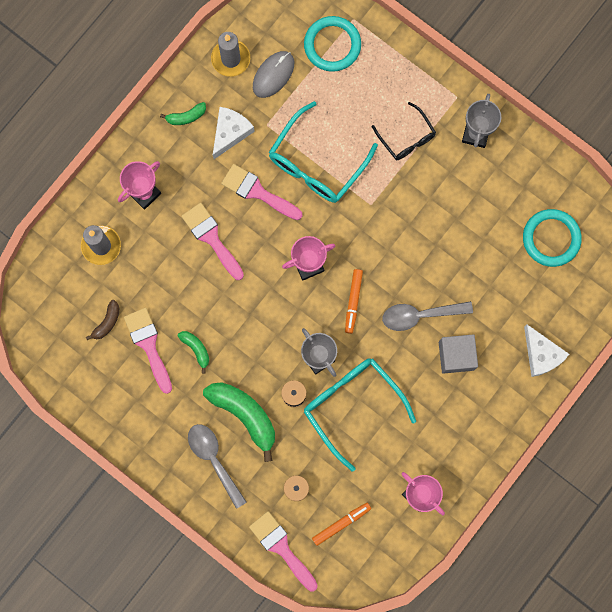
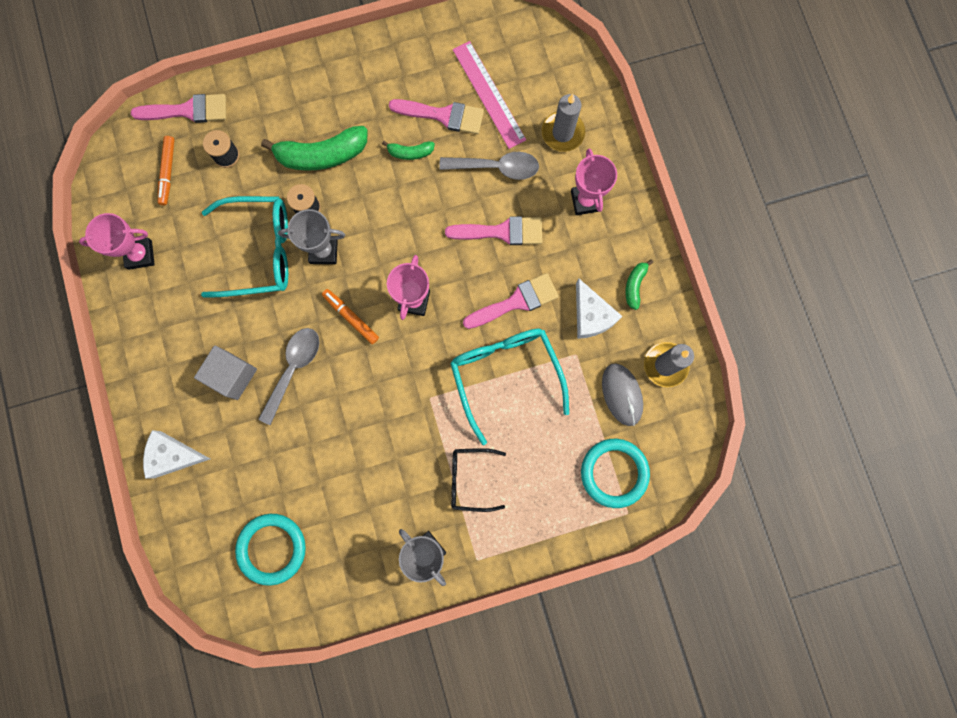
camera: 125 degrees right, 0 degrees up
brown banana [86,300,120,340] -> pink ruler [453,41,526,149]
grey spoon [188,424,247,509] -> grey spoon moved to [439,152,539,180]

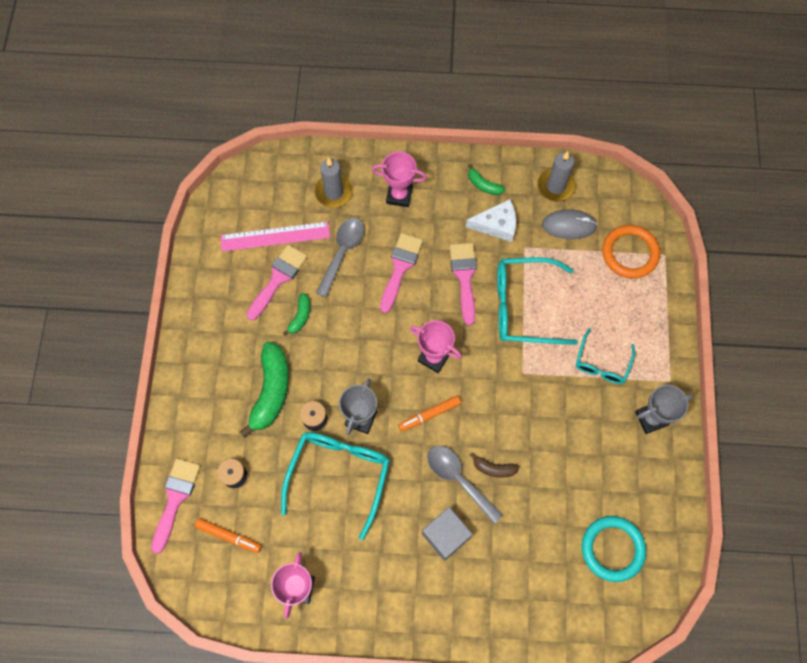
camera: 70 degrees left, 10 degrees down
white cheese [143,430,210,479] -> none
black glasses [451,448,506,512] -> turquoise glasses [576,328,635,384]
turquoise ring [581,439,650,508] -> orange ring [602,225,660,279]
none -> brown banana [470,452,520,478]

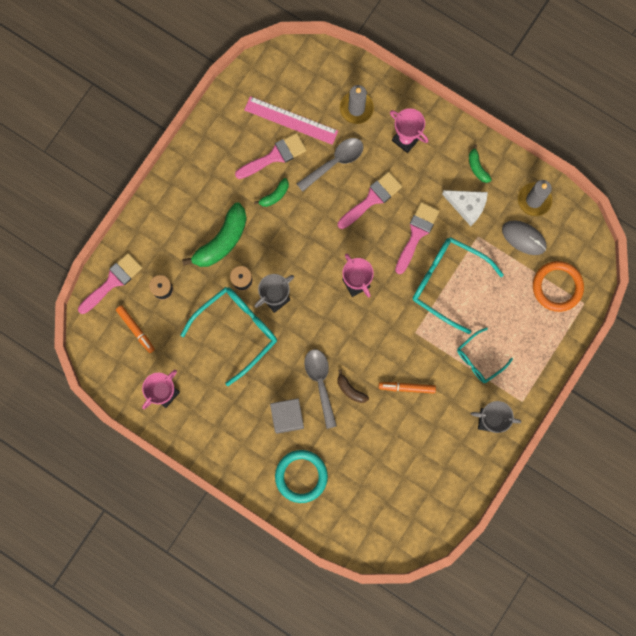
camera: 30 degrees right, 10 degrees up
orange marker [398,396,461,431] -> orange marker moved to [379,382,436,394]
turquoise ring [582,516,646,582] -> turquoise ring moved to [275,450,328,503]

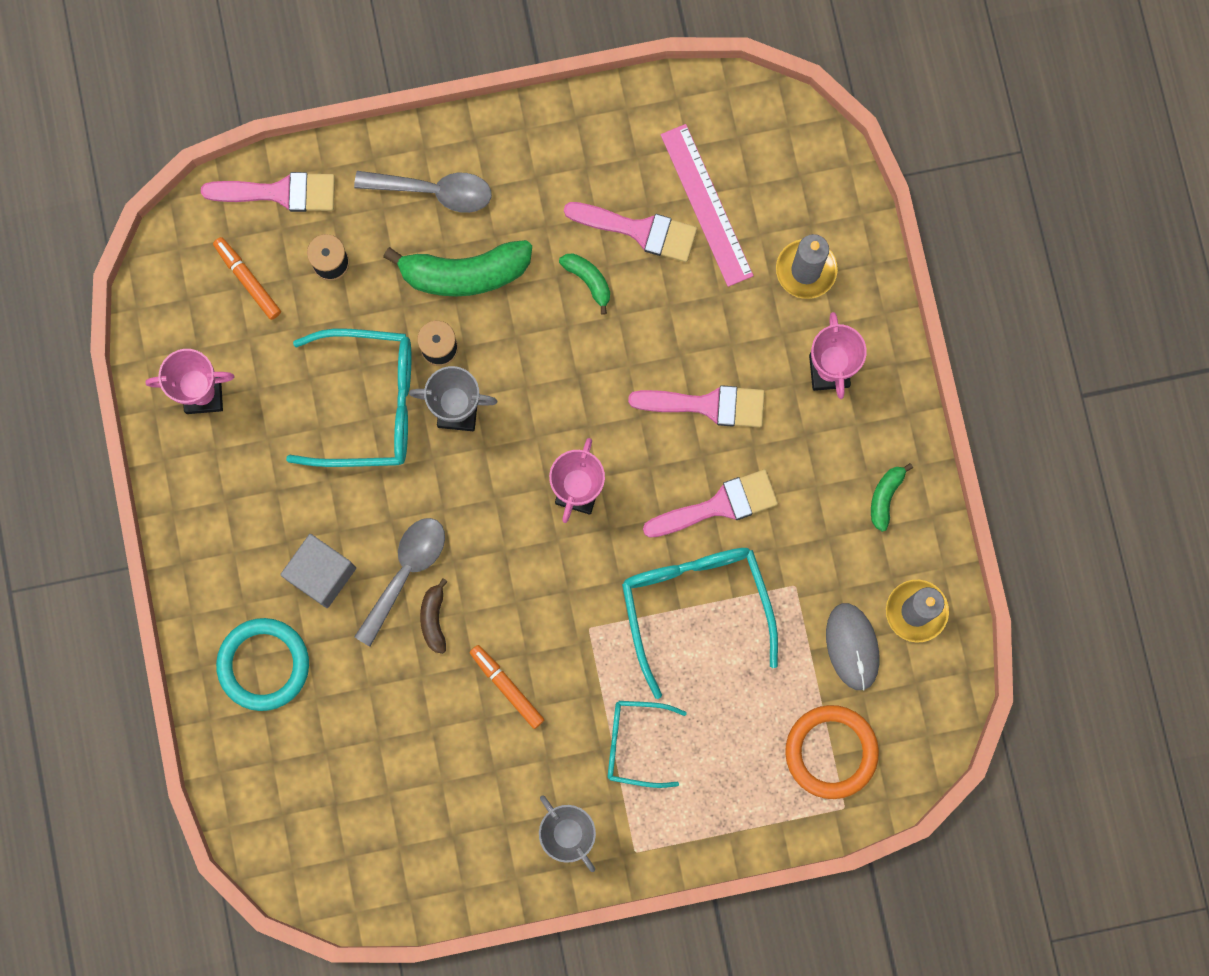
camera: 45 degrees right, 0 degrees up
orange marker [116,305,155,353] -> orange marker turned 135 degrees clockwise [213,237,281,320]
green banana [254,178,289,207] -> green banana turned 135 degrees counterclockwise [559,253,610,315]
grey spoon [297,138,363,192] -> grey spoon moved to [354,171,492,213]
white cheese [442,190,488,226] -> none

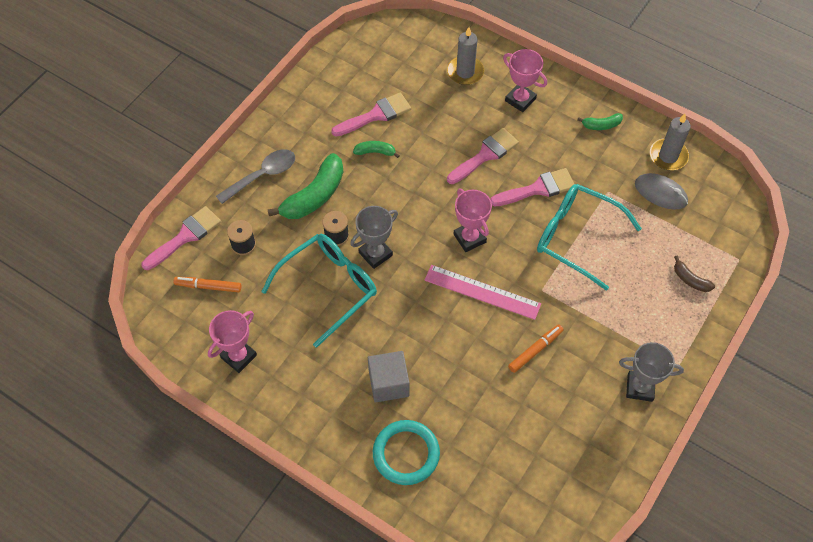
camera: 45 degrees left, 20 degrees down
grey spoon [354,518,445,647] -> none
brown banana [420,578,448,654] -> brown banana moved to [674,256,715,292]
orange marker [469,645,544,729] -> orange marker turned 135 degrees clockwise [508,324,563,373]
turquoise glasses [608,701,687,788] -> none
pink brush [643,469,778,538] -> pink brush turned 45 degrees clockwise [490,168,574,207]
pink ruler [661,124,754,287] -> pink ruler moved to [424,265,541,320]
orange ring [785,705,879,799] -> none
green banana [871,463,913,532] -> green banana turned 75 degrees counterclockwise [577,113,623,130]

